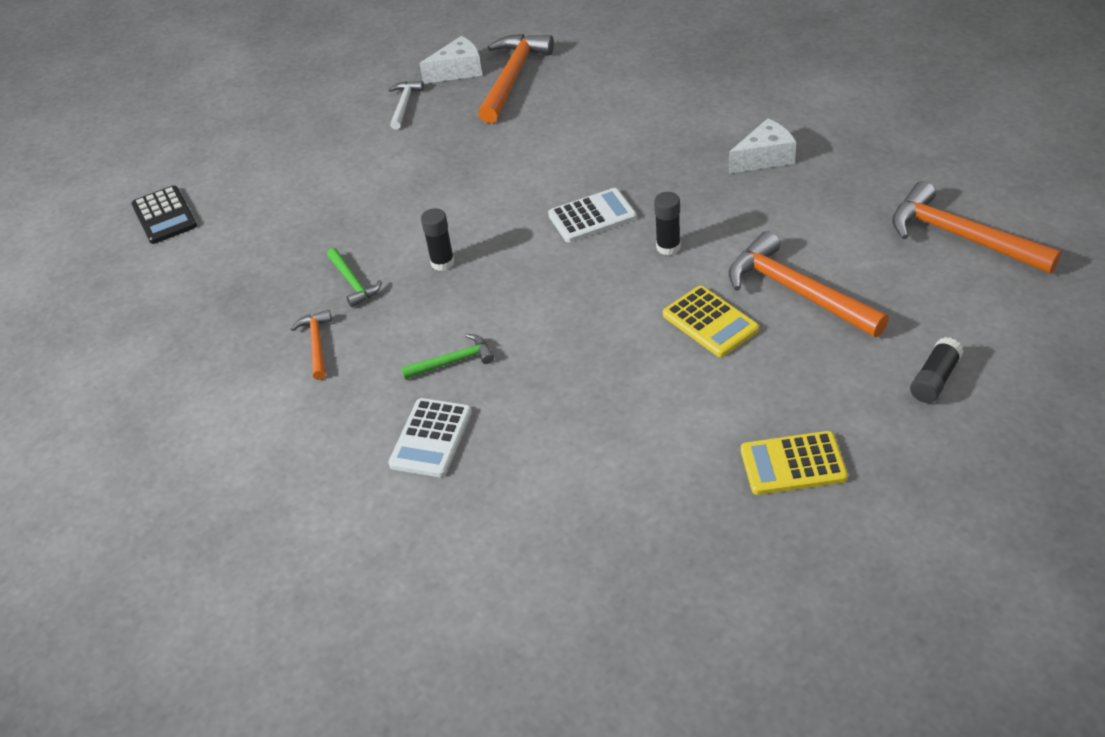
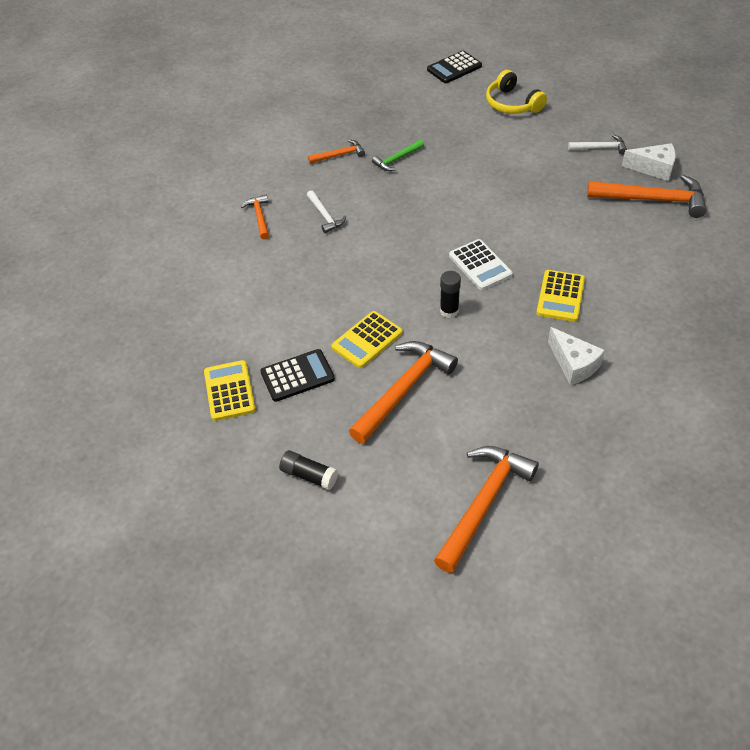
camera: 80 degrees right, 5 degrees up
white calculator [388,398,472,477] -> orange hammer [241,195,269,239]
green hammer [401,334,494,380] -> white hammer [307,190,346,233]
white cheese [419,36,482,84] -> white cheese turned 45 degrees counterclockwise [622,143,676,181]
black glue stick [421,208,455,271] -> none
none -> black calculator [260,349,335,402]
none -> yellow headphones [486,70,547,114]
none -> yellow calculator [536,270,585,322]

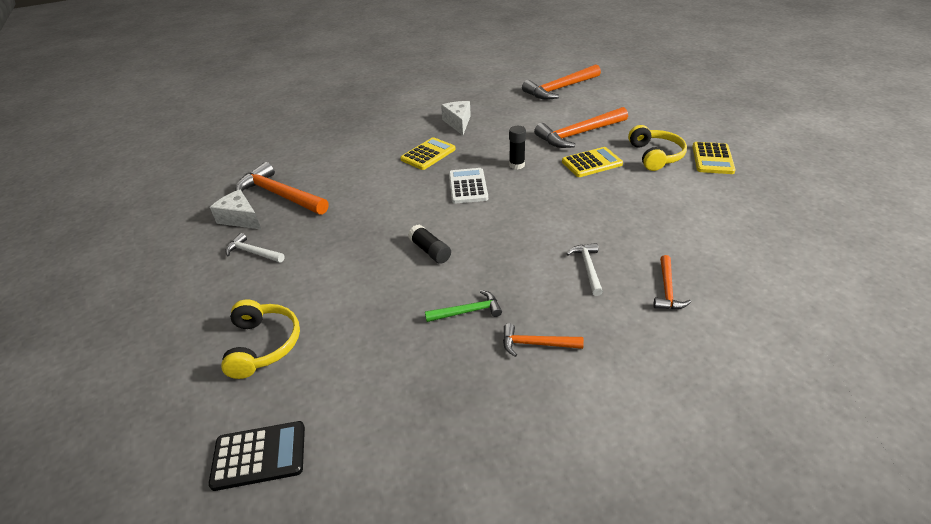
camera: 155 degrees left, 10 degrees down
black calculator [260,349,335,402] -> yellow headphones [628,125,687,171]
black glue stick [279,450,338,490] -> black glue stick moved to [408,224,451,264]

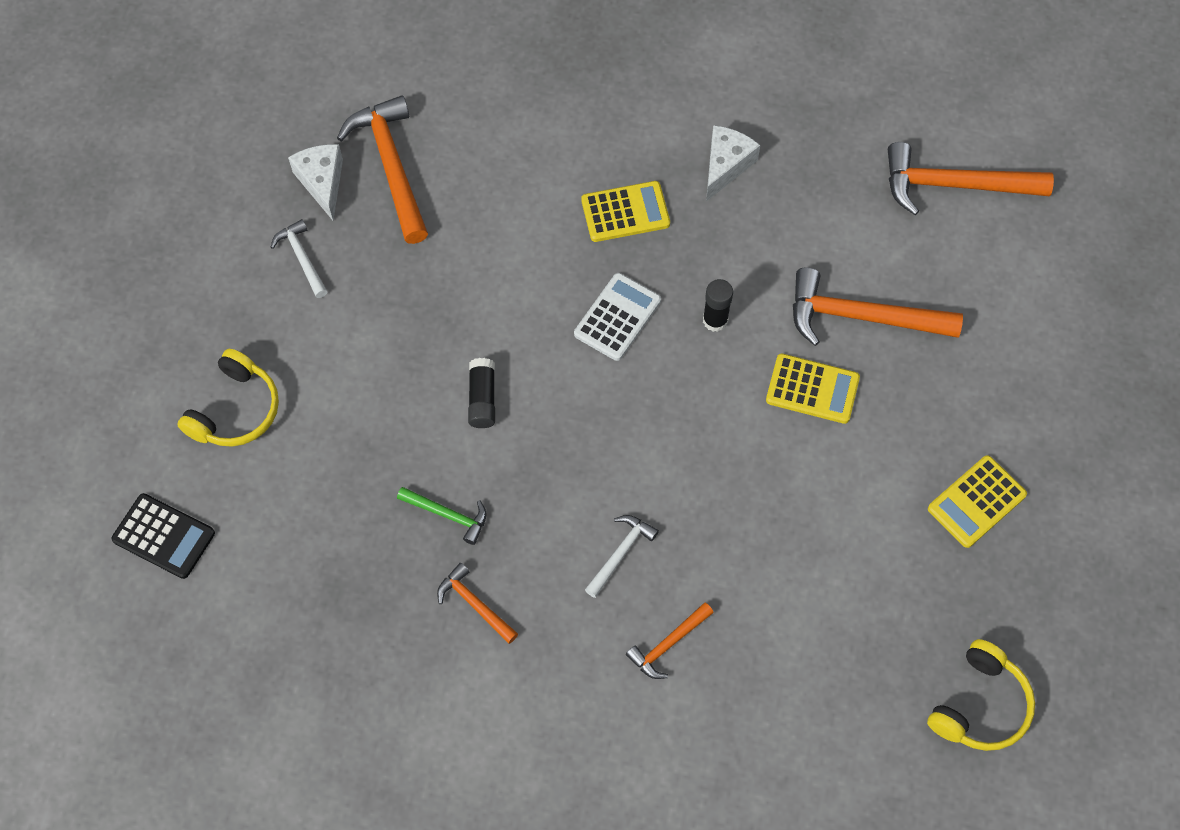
camera: 35 degrees right, 25 degrees up
yellow headphones [628,125,687,171] -> yellow headphones moved to [927,639,1035,751]

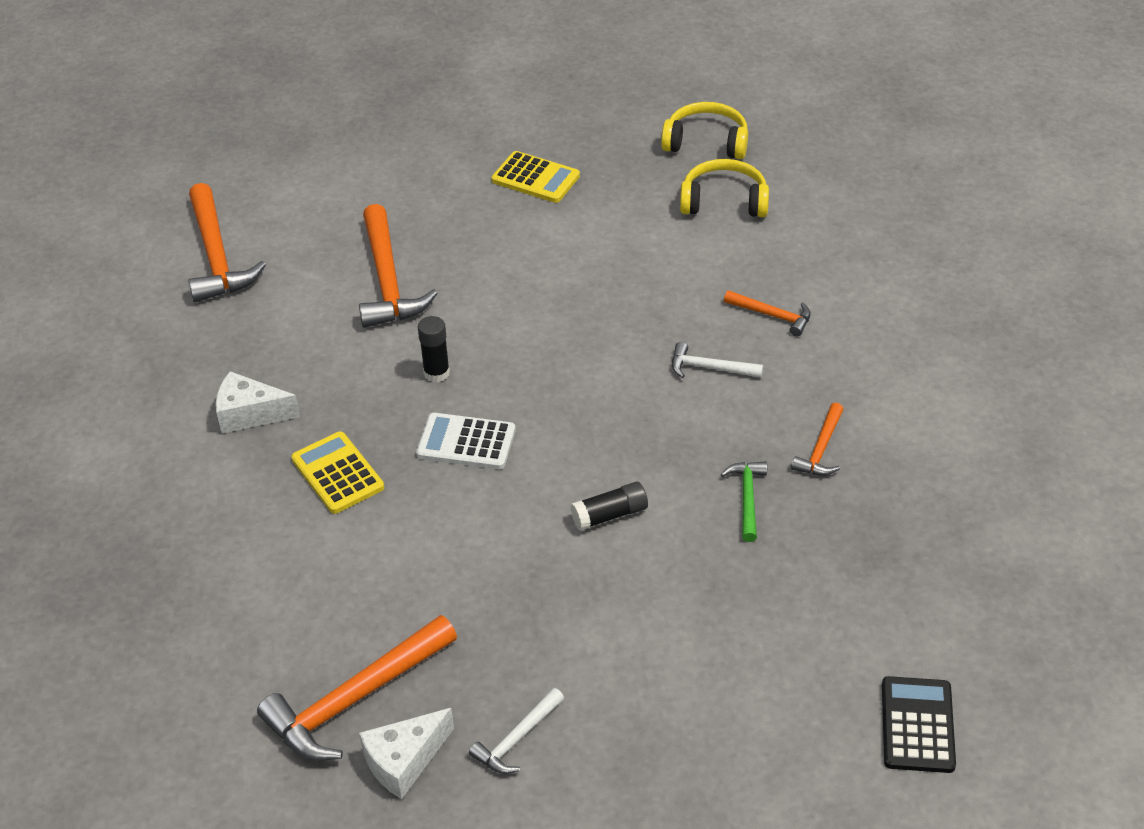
camera: 110 degrees left, 20 degrees down
yellow headphones [177,349,279,447] -> yellow headphones moved to [680,159,769,217]
yellow calculator [766,354,860,424] -> none

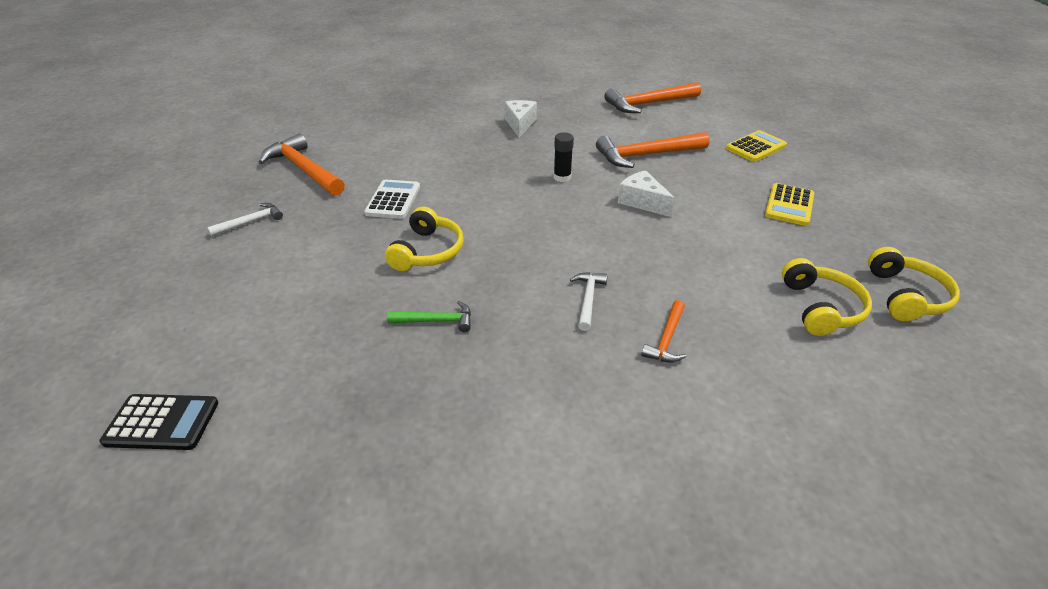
camera: 85 degrees right, 5 degrees down
yellow calculator [291,431,384,514] -> yellow calculator moved to [726,130,787,162]
white cheese [359,708,454,799] -> white cheese moved to [618,170,675,217]
white calculator [416,413,516,469] -> white calculator moved to [364,179,420,219]
white hammer [469,688,564,774] -> white hammer turned 105 degrees clockwise [207,203,283,236]
black glue stick [571,482,648,530] -> yellow headphones [385,207,464,271]
orange hammer [791,402,844,476] -> none

